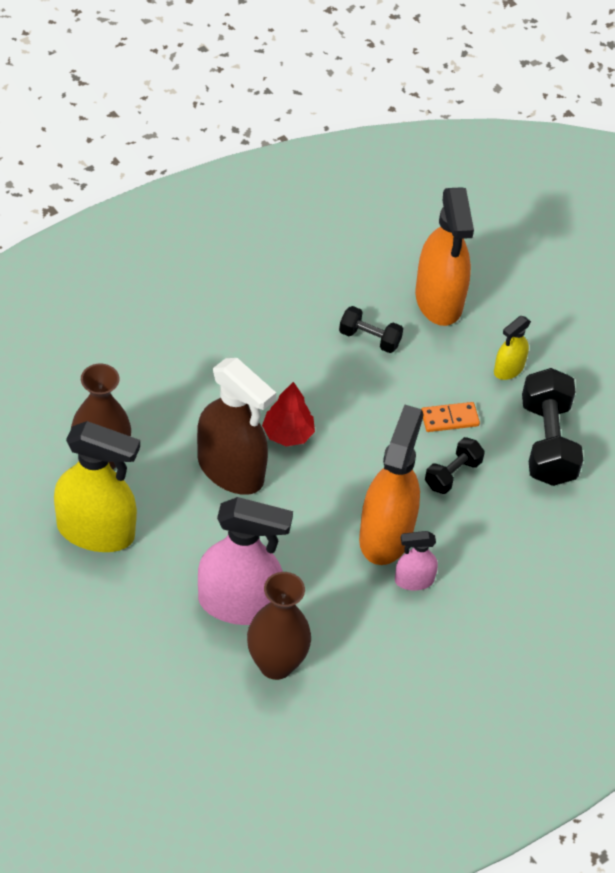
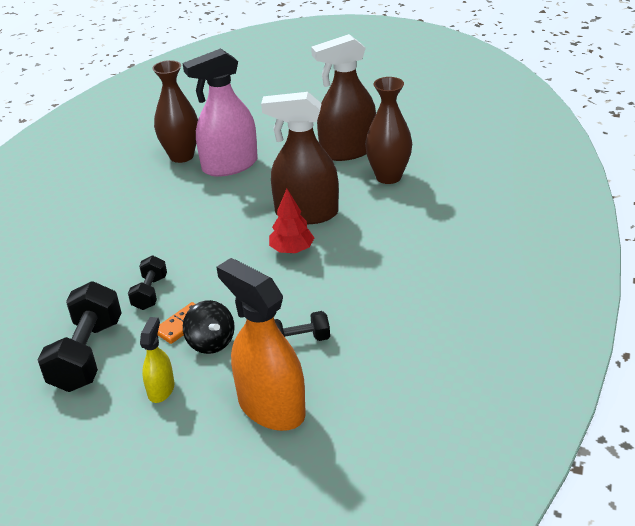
camera: 150 degrees right, 15 degrees down
yellow spray bottle [54,421,140,552] -> brown spray bottle [311,34,376,161]
orange spray bottle [359,405,424,565] -> none
pink spray bottle [395,531,438,590] -> none
black dumbbell [522,368,583,486] -> black dumbbell turned 45 degrees clockwise [37,281,121,392]
none -> black spinning top [183,300,235,354]

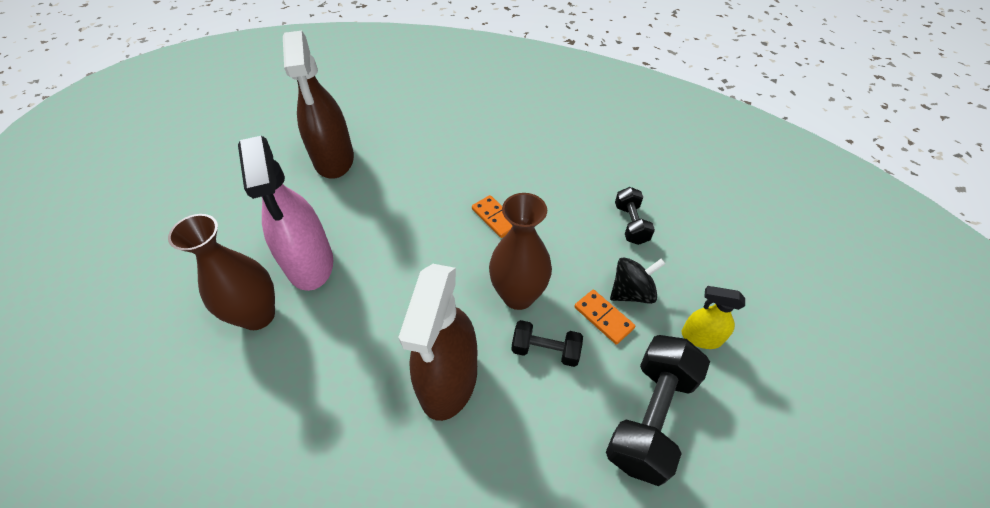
camera: 85 degrees left, 15 degrees up
black dumbbell [37,281,121,392] -> black dumbbell turned 75 degrees counterclockwise [606,335,710,486]
orange spray bottle [217,258,306,431] -> none
brown spray bottle [261,92,339,224] -> brown spray bottle moved to [398,264,477,421]
red tree [269,189,314,253] -> orange domino [472,195,512,238]
brown vase [365,77,412,184] -> brown vase moved to [489,193,552,310]

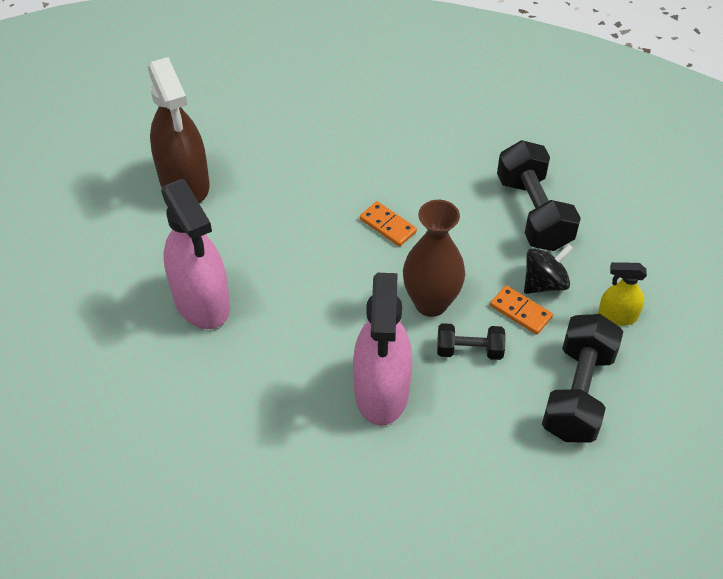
camera: 10 degrees left, 0 degrees up
brown vase [168,214,275,330] -> none
brown spray bottle [398,264,477,421] -> pink spray bottle [353,273,412,426]
black dumbbell [615,187,655,245] -> black dumbbell [497,140,581,251], size x1.81

